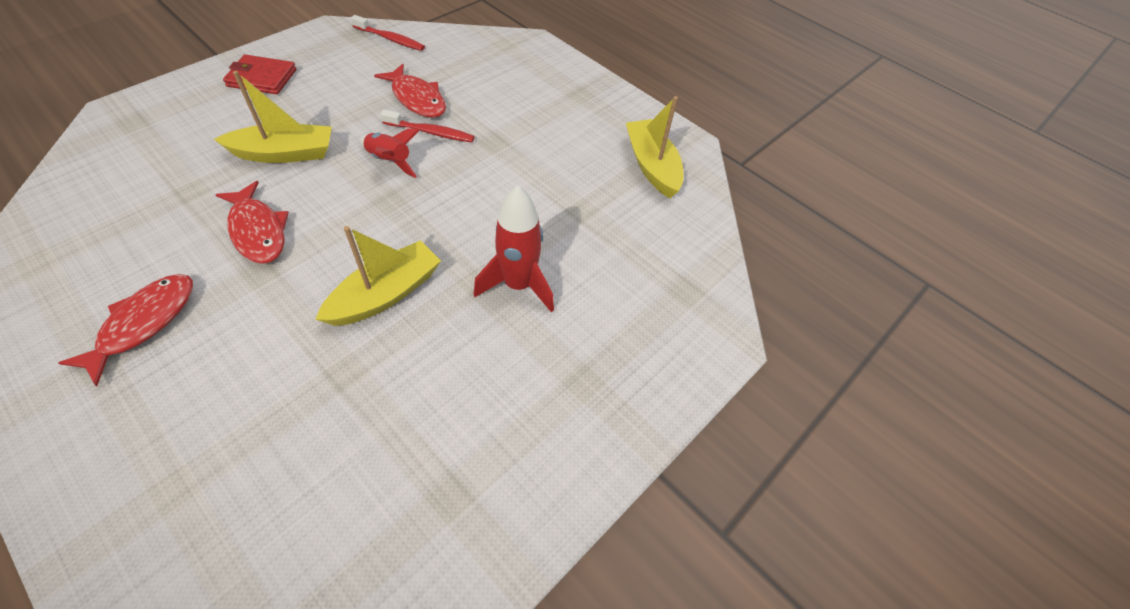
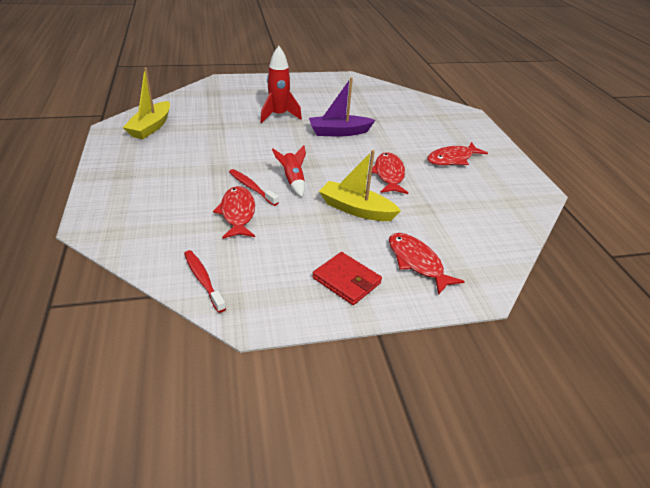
camera: 145 degrees left, 15 degrees down
yellow boat [315,226,441,326] -> purple boat [309,77,375,136]
none -> red fish [389,233,465,294]

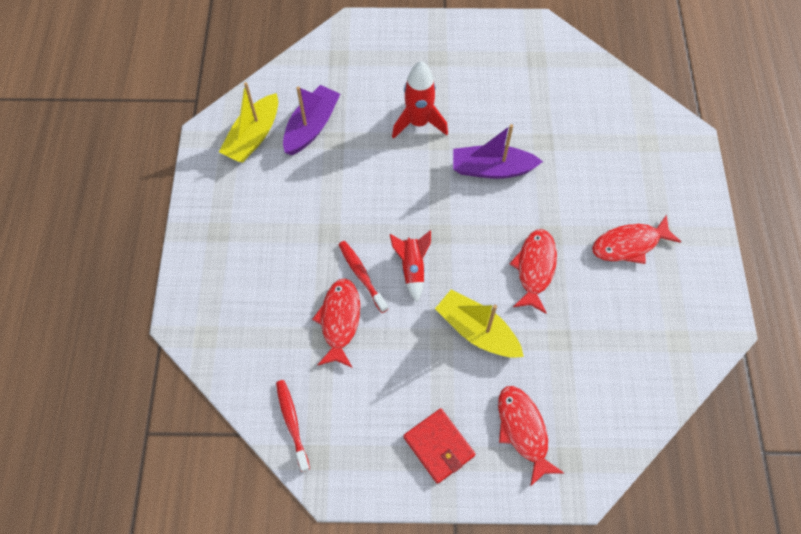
camera: 15 degrees right, 25 degrees up
none -> purple boat [283,85,340,155]

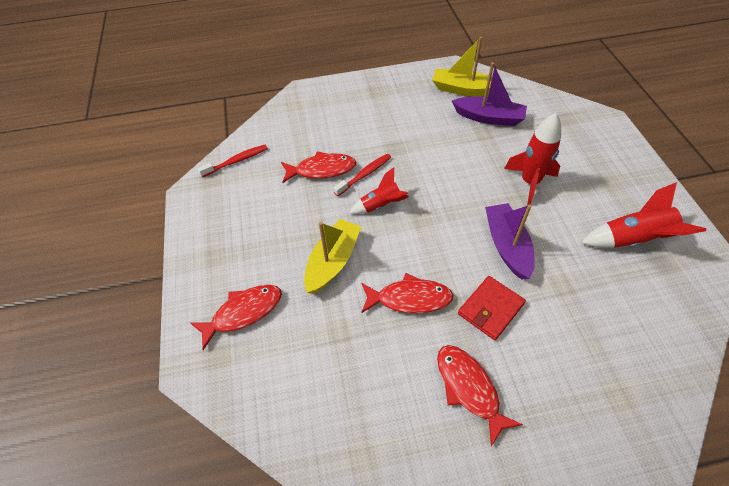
camera: 80 degrees right, 10 degrees down
red wallet [404,408,475,484] -> red wallet moved to [458,276,526,340]
none -> red rocket [581,182,706,248]

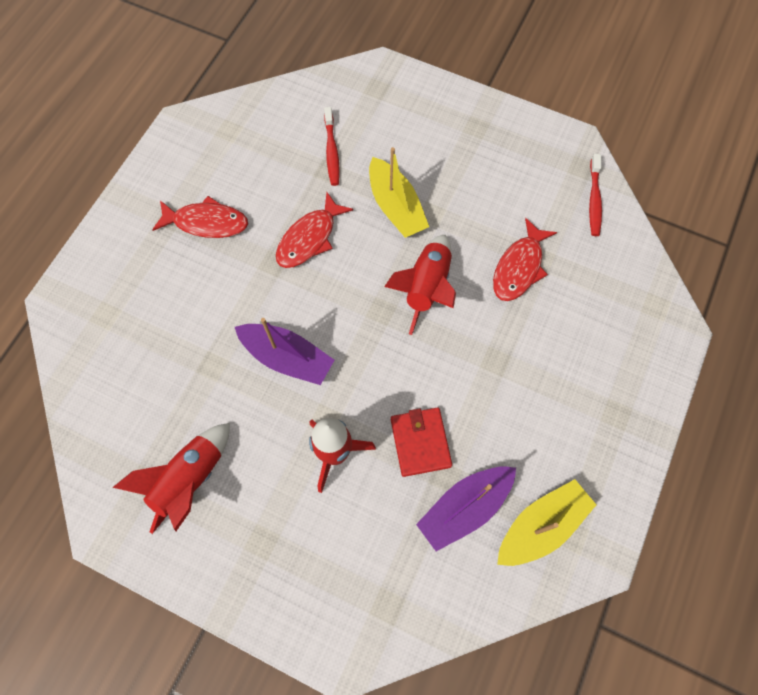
camera: 125 degrees right, 15 degrees up
red fish [190,285,282,350] -> none
red toothbrush [333,154,391,196] -> red toothbrush moved to [324,107,340,186]
red rocket [350,168,409,214] -> red rocket [384,235,456,335], size x1.51
red wallet [458,276,526,340] -> red wallet moved to [391,408,452,477]

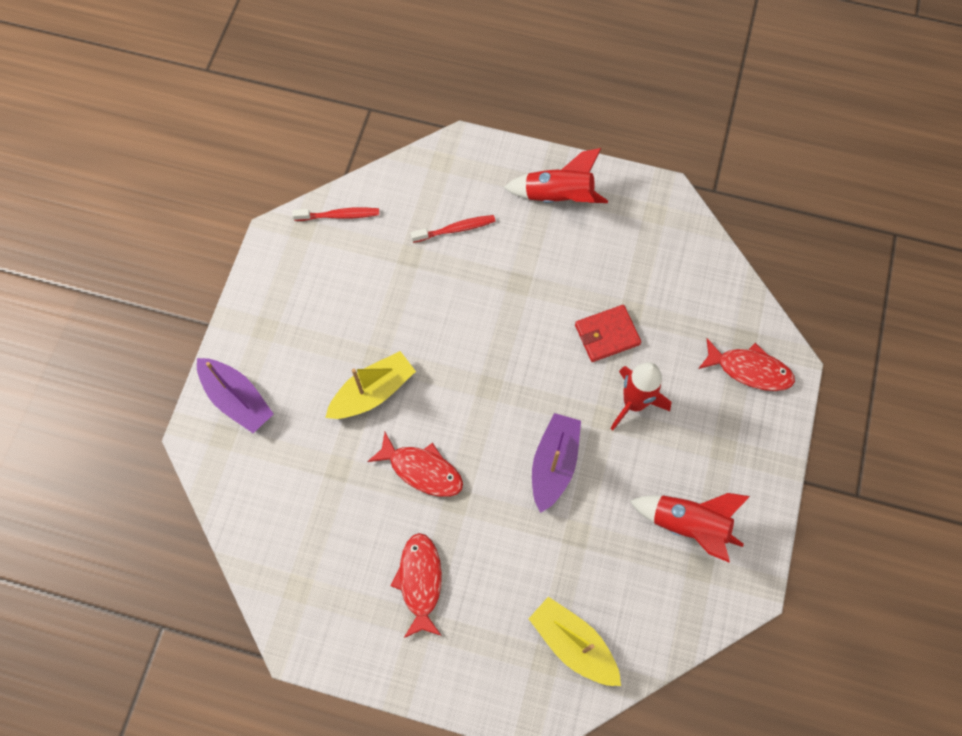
camera: 100 degrees left, 0 degrees up
red toothbrush [324,107,340,186] -> red toothbrush moved to [410,215,496,243]
red rocket [384,235,456,335] -> red rocket moved to [503,148,608,203]
purple boat [416,466,516,551] -> purple boat moved to [197,358,273,433]
red fish [493,218,557,301] -> red fish moved to [698,338,795,391]
yellow boat [497,479,596,566] -> yellow boat moved to [529,597,621,686]

